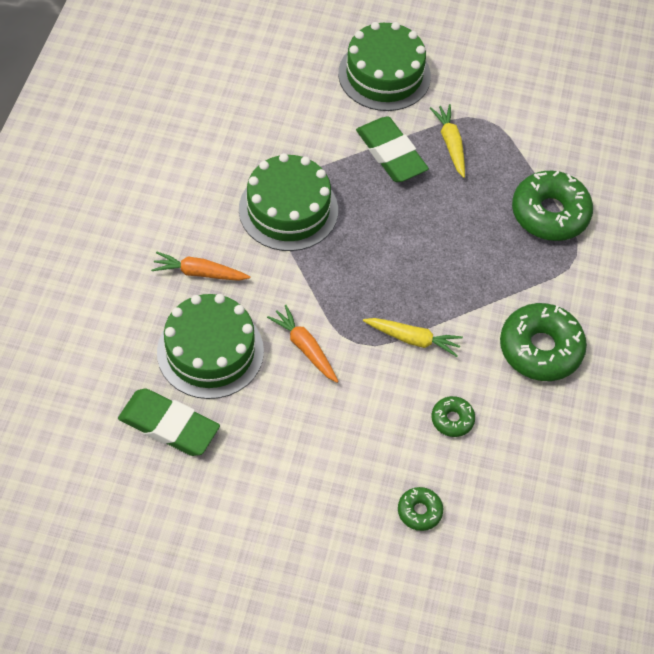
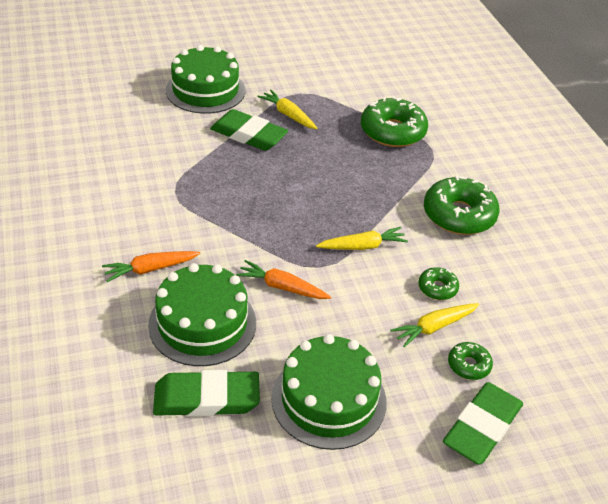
camera: 30 degrees left, 15 degrees down
green cake [239,153,338,251] -> green cake moved to [272,334,387,450]
none -> yellow carrot [390,303,479,347]
none -> green eraser [443,382,523,464]

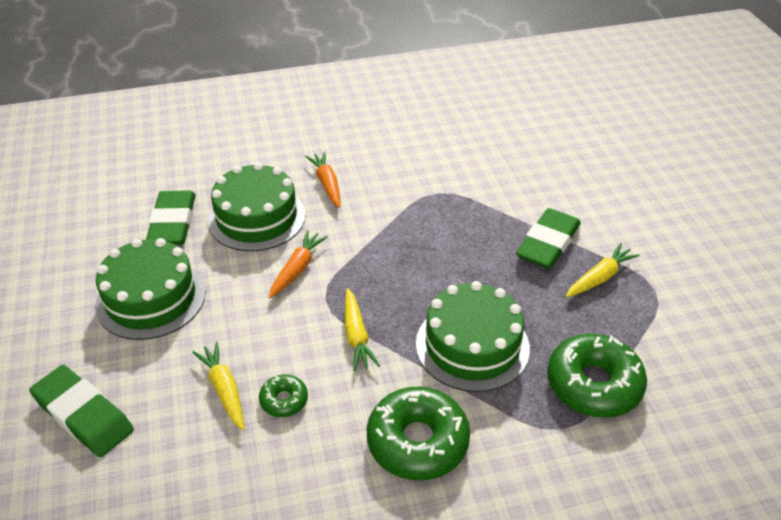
camera: 95 degrees right, 0 degrees up
green cake [166,45,246,114] -> green cake moved to [416,281,530,392]
green donut [448,342,493,380] -> none

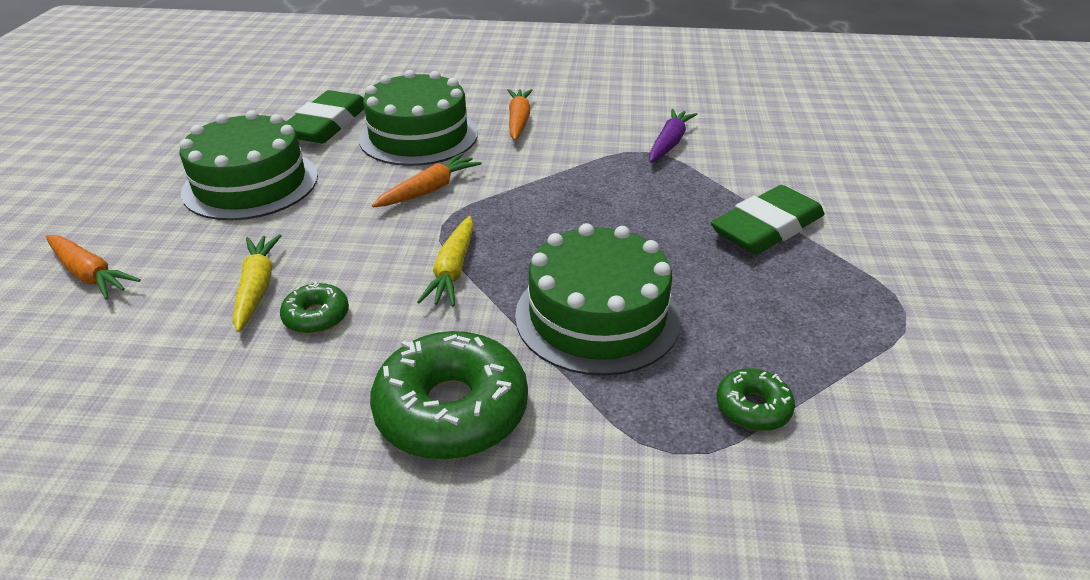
camera: 20 degrees right, 5 degrees down
green eraser [29,365,134,457] -> orange carrot [46,235,141,300]
green donut [547,333,647,418] -> green donut [716,368,795,431], size x0.49
yellow carrot [566,243,640,297] -> none
none -> purple carrot [649,109,697,163]

